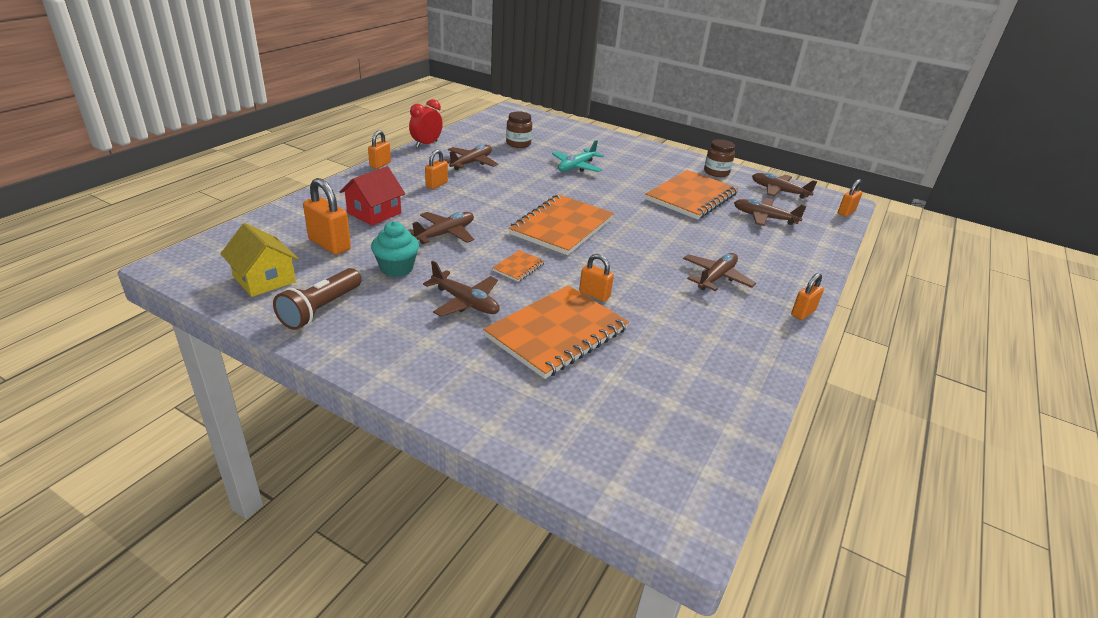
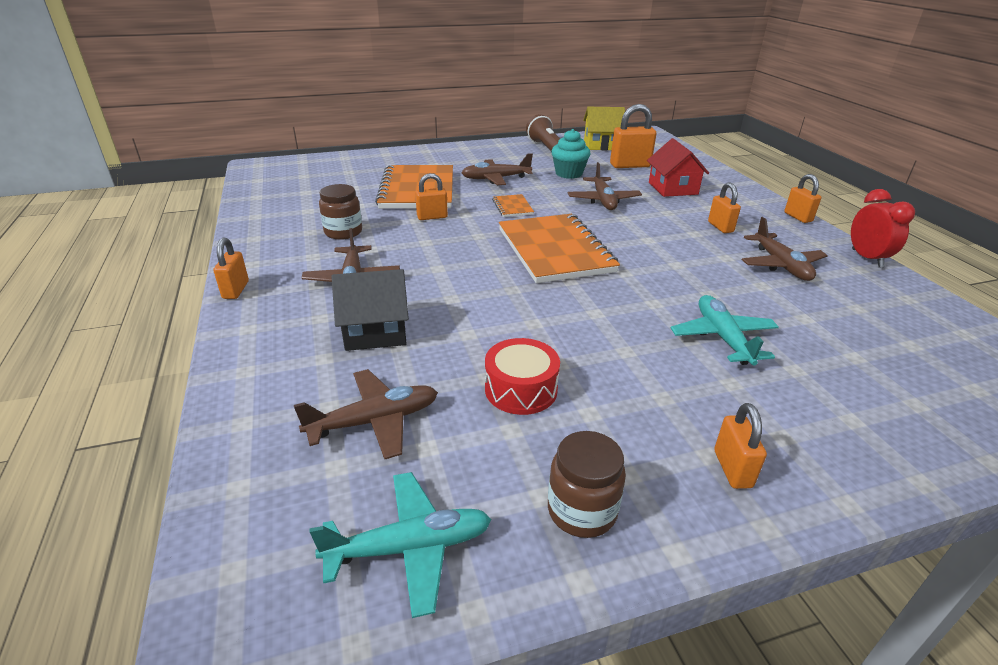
camera: 135 degrees right, 0 degrees up
brown jar [506,111,532,148] -> brown jar moved to [319,184,362,240]
orange notebook [645,170,738,220] -> red drum [485,338,560,415]
brown plane [752,173,818,199] -> turquoise plane [309,472,491,618]
orange padlock [838,179,863,217] -> orange padlock moved to [714,403,767,489]
none -> black house [332,269,409,351]

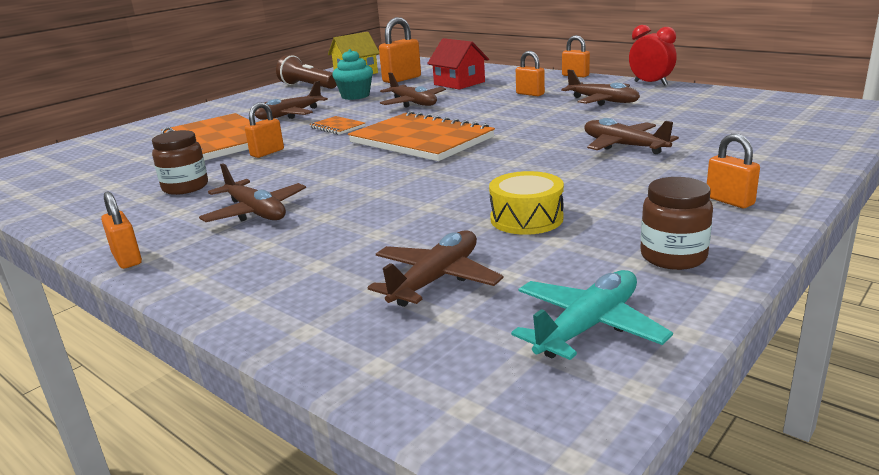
camera: 30 degrees left, 10 degrees down
black house [332,269,409,351] -> none
red drum [485,338,560,415] -> yellow drum [489,171,564,235]
turquoise plane [671,295,779,366] -> brown plane [584,118,679,154]

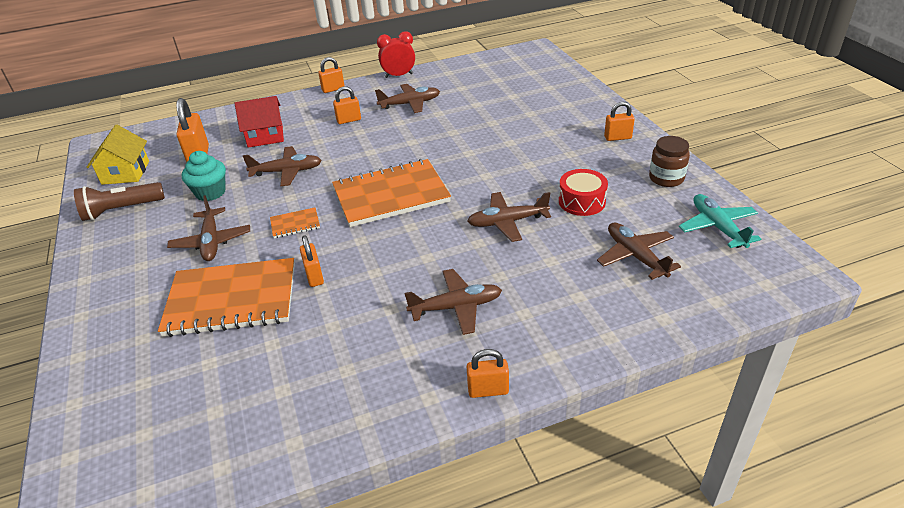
camera: 60 degrees left, 15 degrees up
brown jar [152,130,208,195] -> none
yellow drum [489,171,564,235] -> red drum [559,169,608,216]
brown plane [584,118,679,154] -> brown plane moved to [467,192,551,242]

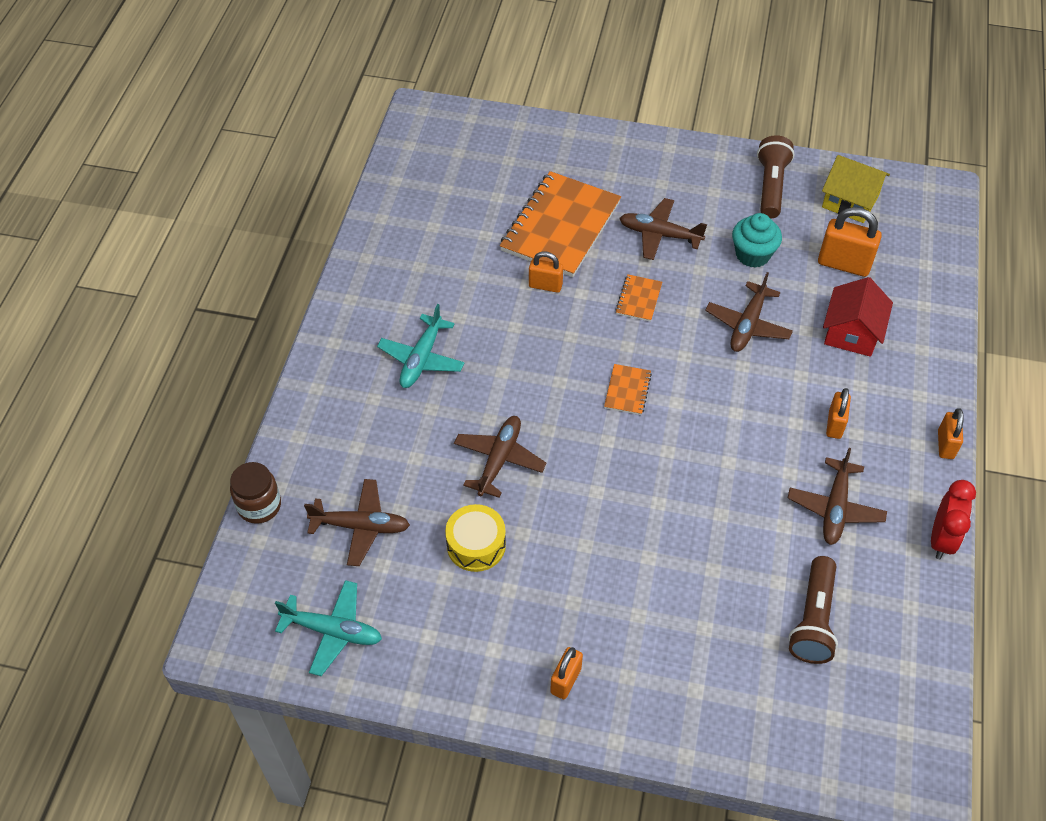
camera: 120 degrees right, 15 degrees up
orange notebook [332,159,451,227] -> orange notebook [604,364,652,415], size x0.43
brown plane [404,269,502,335] -> turquoise plane [377,304,465,388]
orange padlock [467,349,509,398] -> none
red drum [559,169,608,216] -> yellow drum [445,504,506,572]
brown jar [649,136,690,187] -> brown jar moved to [230,462,281,524]
none -> brown flashlight [788,556,838,664]

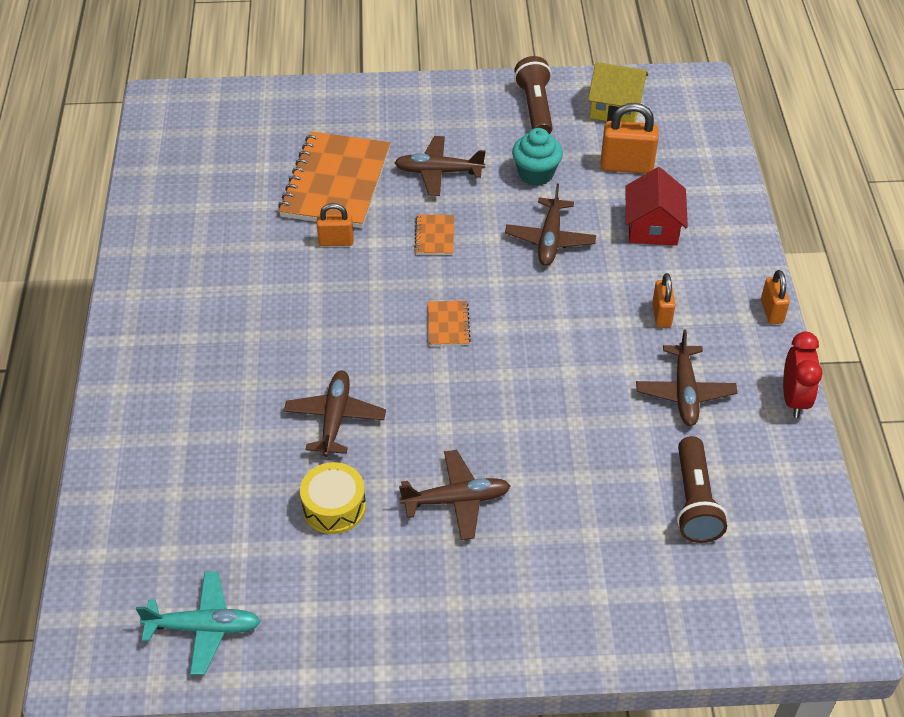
camera: 15 degrees left, 5 degrees down
brown jar [230,462,281,524] -> none
brown plane [304,479,410,566] -> brown plane moved to [399,450,510,540]
turquoise plane [377,304,465,388] -> none
orange padlock [550,647,583,699] -> none

